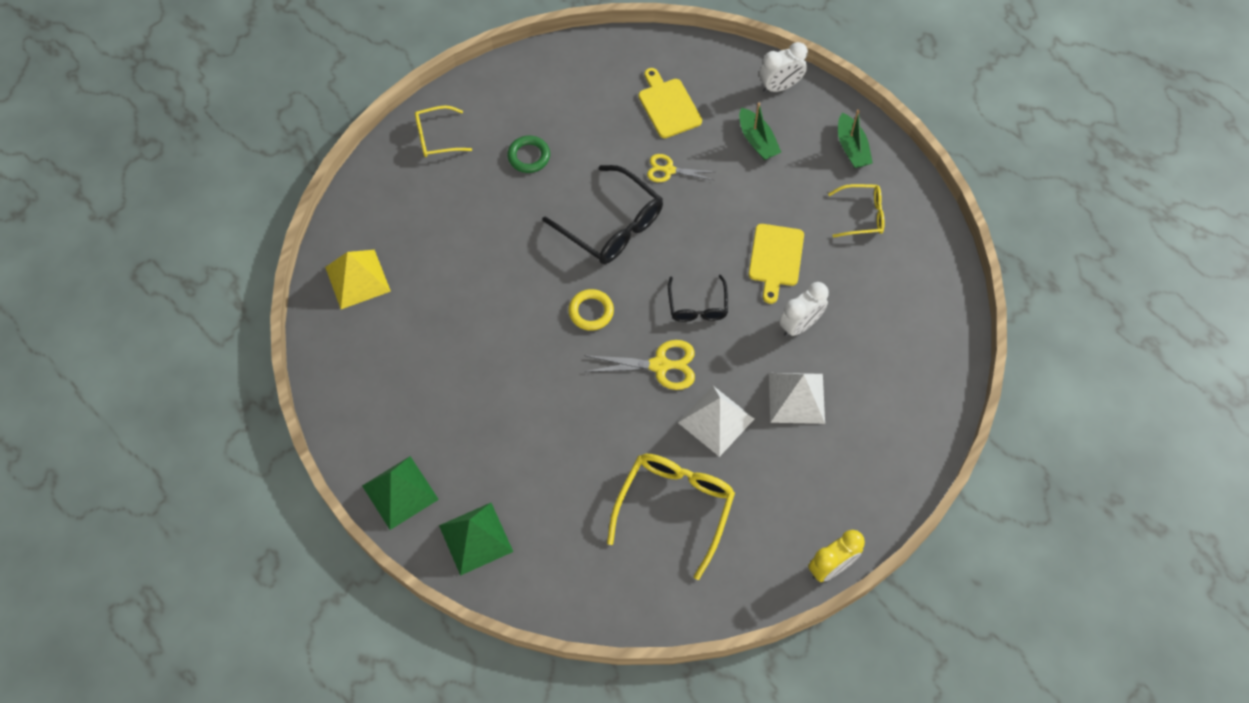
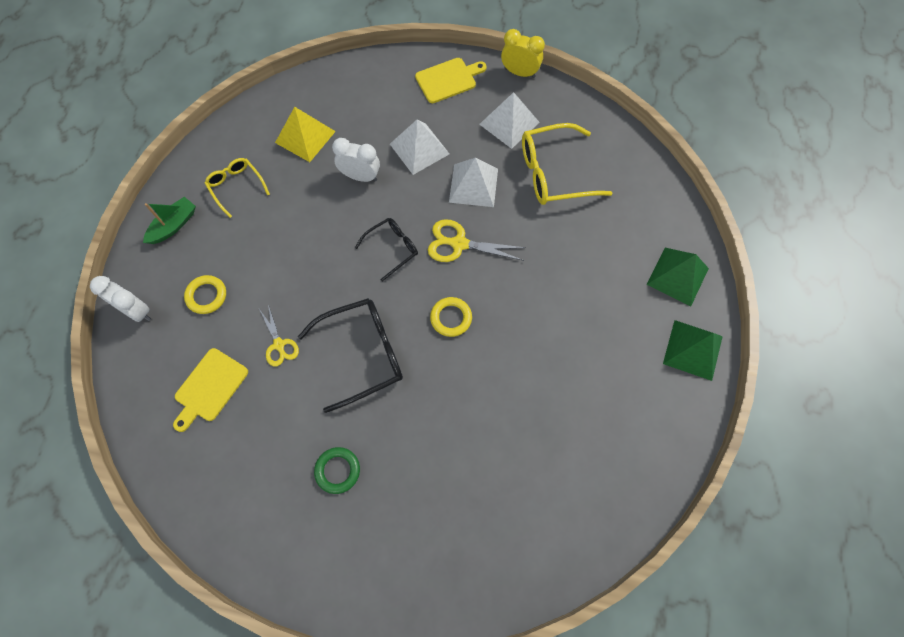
camera: 125 degrees left, 5 degrees up
yellow pyramid [325,250,391,309] -> yellow pyramid moved to [275,107,336,162]
yellow glasses [415,106,472,157] -> none
black glasses [542,165,663,264] -> black glasses turned 60 degrees clockwise [298,298,403,413]
yellow scissors [584,340,695,390] -> yellow scissors turned 45 degrees counterclockwise [428,219,526,262]
green boat [739,103,781,160] -> yellow ring [184,275,226,314]
yellow cutting board [749,224,804,304] -> yellow cutting board moved to [415,58,487,103]
none -> white pyramid [479,92,540,149]

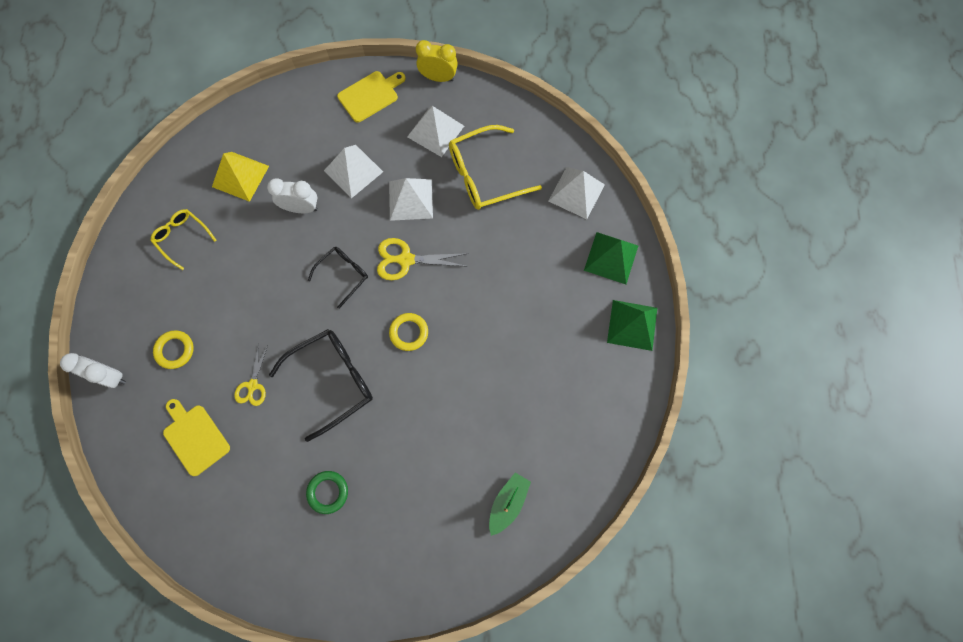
camera: 10 degrees left, 5 degrees up
green boat [143,197,196,244] -> green boat moved to [489,473,531,536]
yellow cutting board [173,348,248,432] -> yellow cutting board turned 120 degrees clockwise [163,399,230,476]
yellow scissors [259,305,299,367] -> yellow scissors turned 45 degrees clockwise [234,345,268,406]
none -> white pyramid [549,167,605,219]

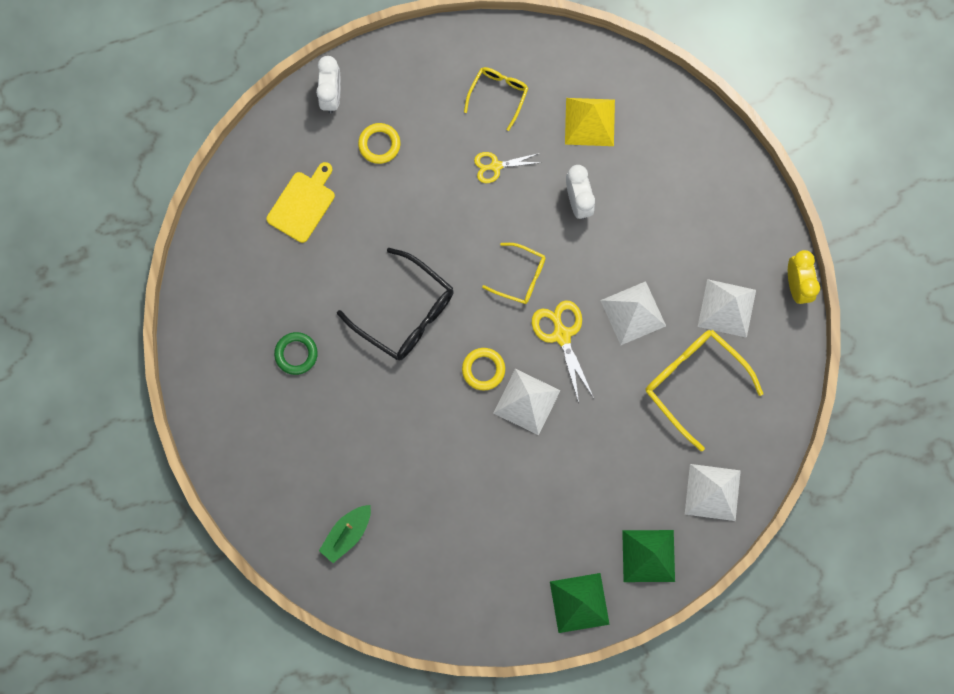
camera: 70 degrees right, 5 degrees up
yellow scissors [234,345,268,406] -> yellow scissors moved to [474,152,542,183]
black glasses [308,247,368,309] -> yellow glasses [482,243,546,304]
white pyramid [324,145,383,199] -> white pyramid moved to [494,369,561,435]
yellow cutting board [337,71,406,123] -> none
green boat [489,473,531,536] -> green boat turned 120 degrees clockwise [319,505,371,563]

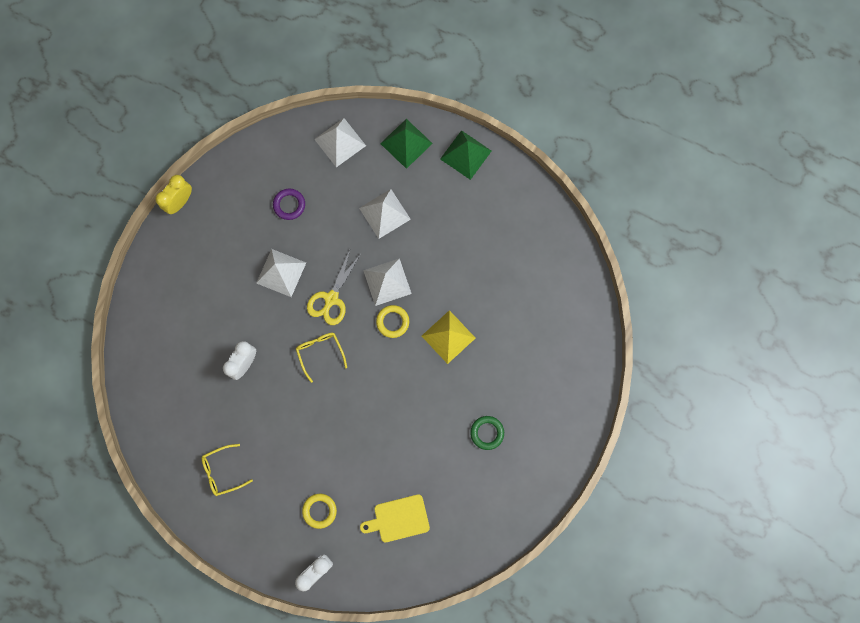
camera: 135 degrees left, 0 degrees up
green boat [319,505,371,563] -> none
black glasses [337,248,454,360] -> none
yellow scissors [474,152,542,183] -> none
yellow pyramid [565,98,615,146] -> yellow pyramid moved to [422,310,475,364]
yellow glasses [645,330,763,451] -> purple ring [273,189,305,220]
white pyramid [698,279,756,338] -> white pyramid moved to [359,189,411,239]

